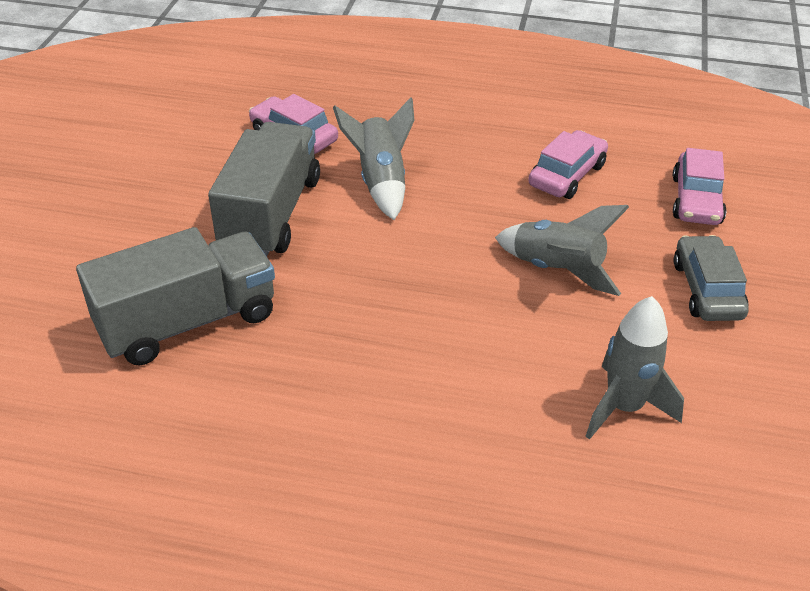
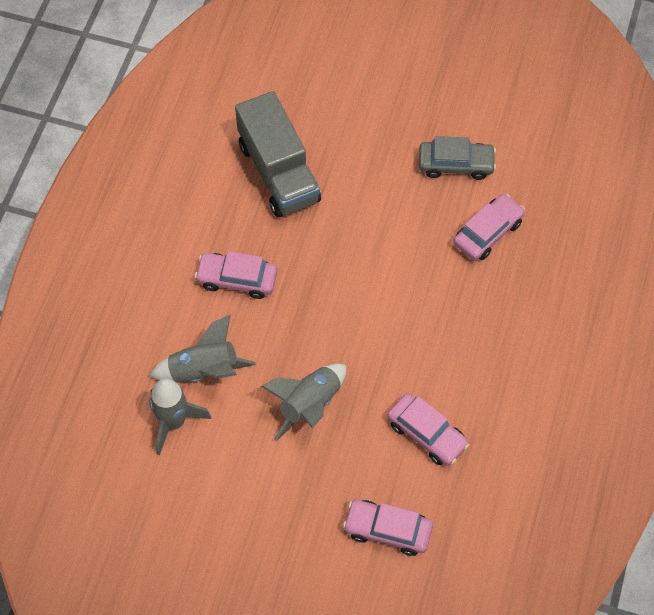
camera: 95 degrees right, 20 degrees up
grey truck [208,122,320,256] -> none
grey rocket [333,97,414,220] -> grey rocket moved to [149,314,256,383]
grey car [674,235,749,321] -> grey car moved to [419,136,496,180]
none -> pink car [195,251,277,299]

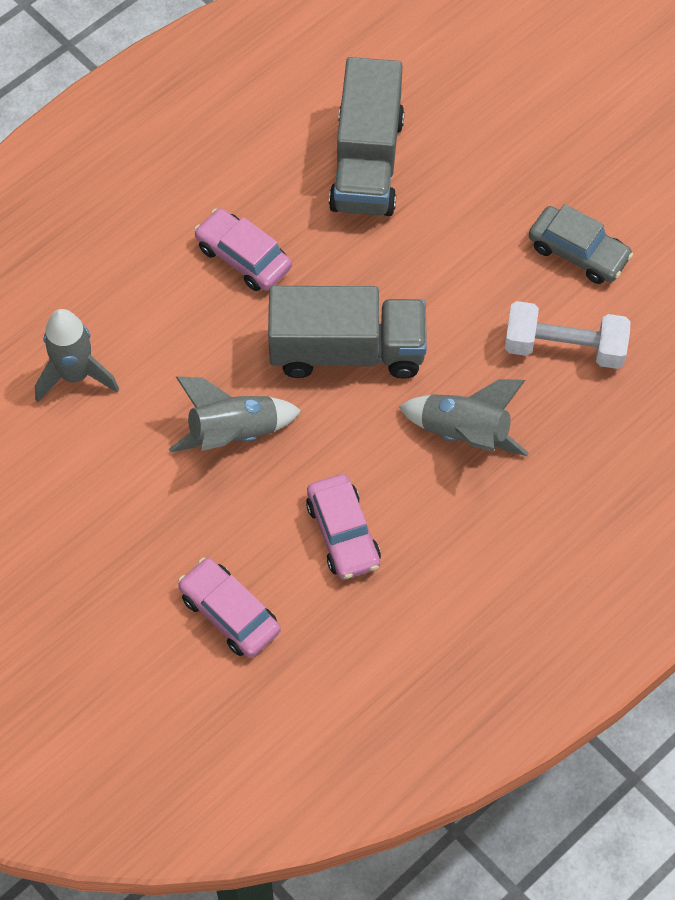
camera: 30 degrees right, 0 degrees up
grey rocket [149,314,256,383] -> grey rocket moved to [399,379,529,456]
pink car [454,194,525,261] -> white dumbbell [505,301,630,369]
none -> grey truck [268,286,427,379]

